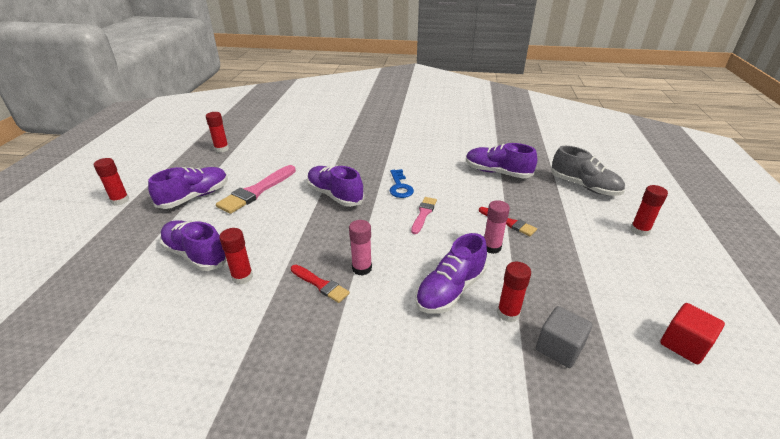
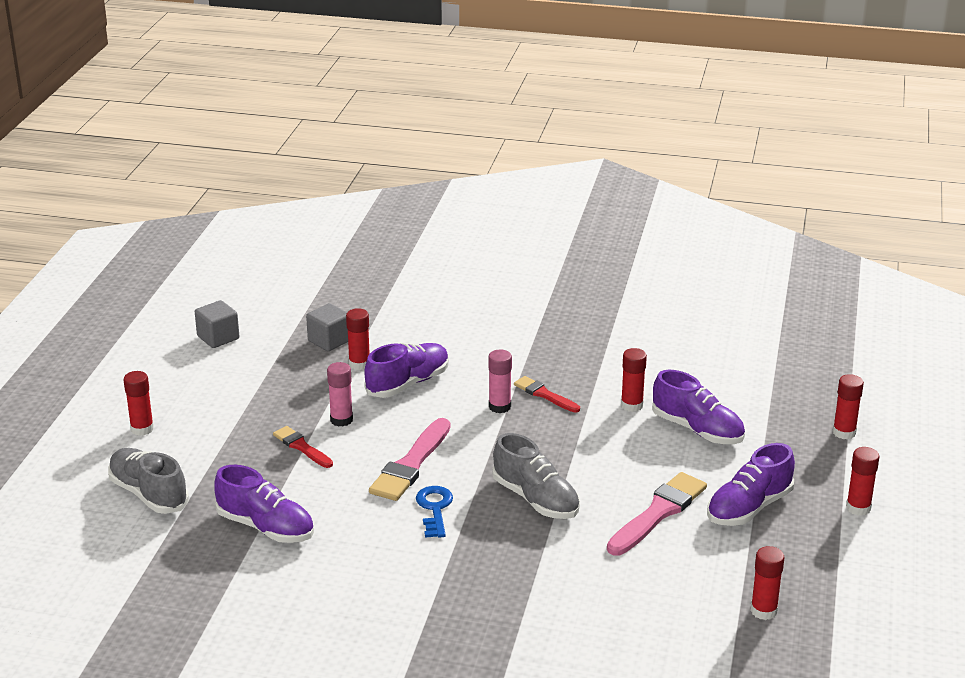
camera: 175 degrees left, 5 degrees down
purple shoe [307,165,364,207] -> grey shoe [492,433,580,519]
pink brush [411,197,437,234] -> pink brush [369,418,450,501], size x1.70
red cube [660,303,725,364] -> grey cube [195,300,239,348]
none -> red glue stick [833,374,864,439]

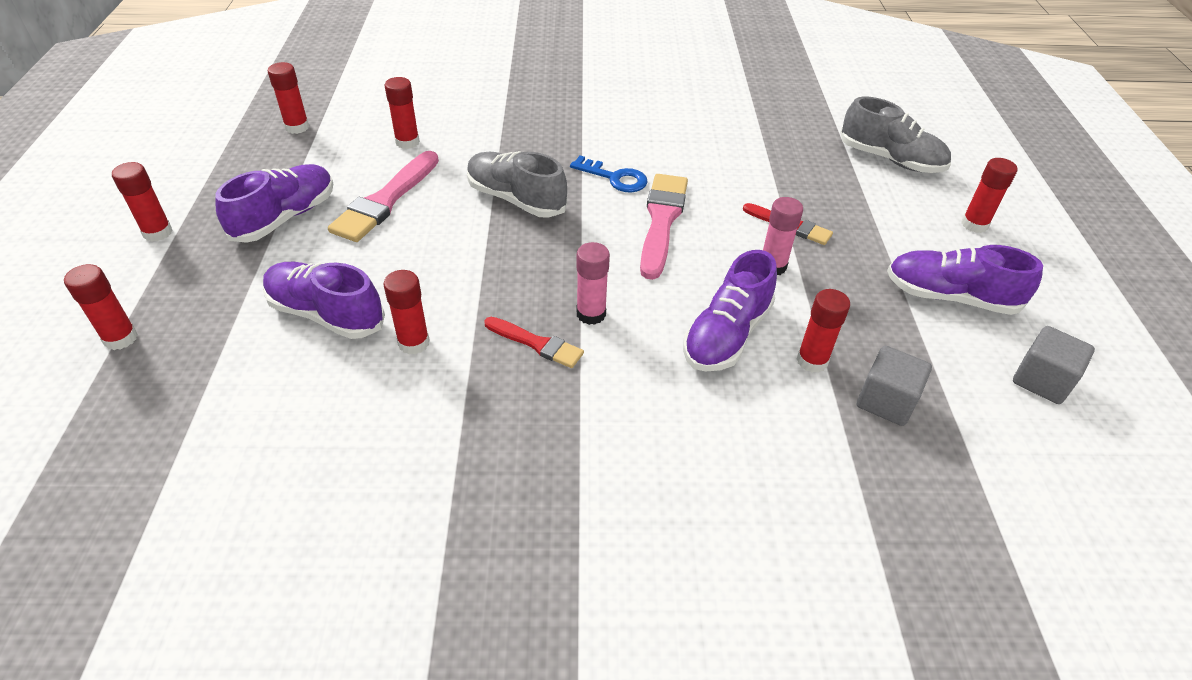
camera: 165 degrees right, 15 degrees up
purple shoe [214,465,314,543] -> purple shoe moved to [887,245,1043,315]
blue key [416,486,453,538] -> blue key turned 45 degrees counterclockwise [570,156,648,192]
none -> red glue stick [384,77,420,149]

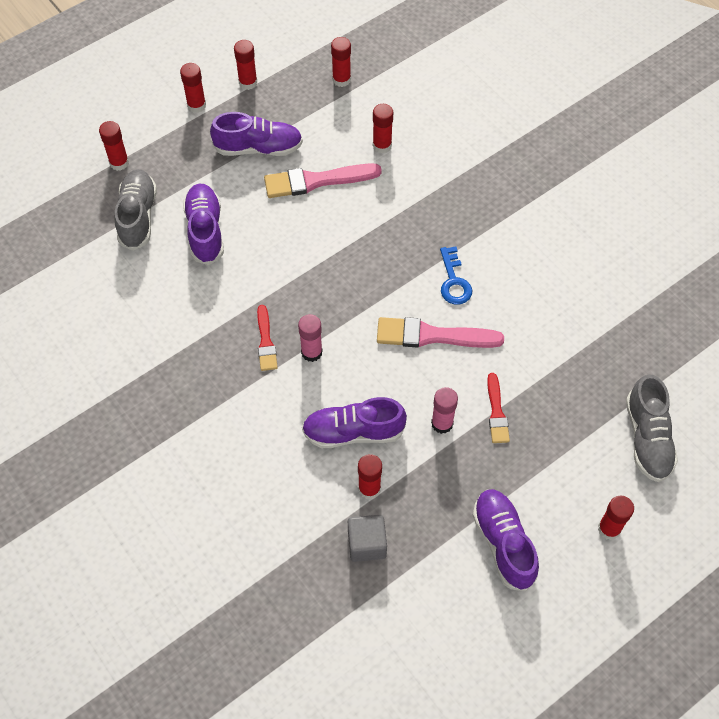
camera: 55 degrees right, 15 degrees up
red glue stick [384,270,430,355] -> red glue stick moved to [234,40,257,90]
grey shoe [467,151,567,218] -> grey shoe moved to [114,169,157,251]
pink brush [640,174,688,280] -> pink brush turned 150 degrees counterclockwise [377,317,504,348]
grey cube [1013,326,1095,404] -> none

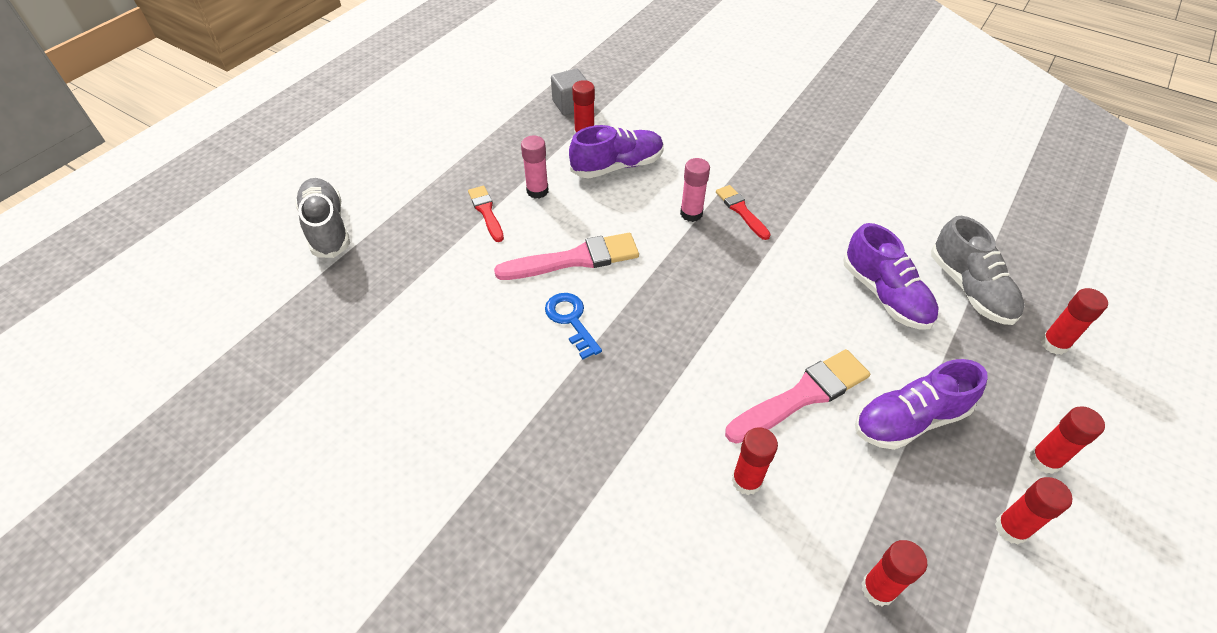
camera: 160 degrees right, 10 degrees down
purple shoe [473,489,539,591] -> none
red glue stick [598,496,634,540] -> none

